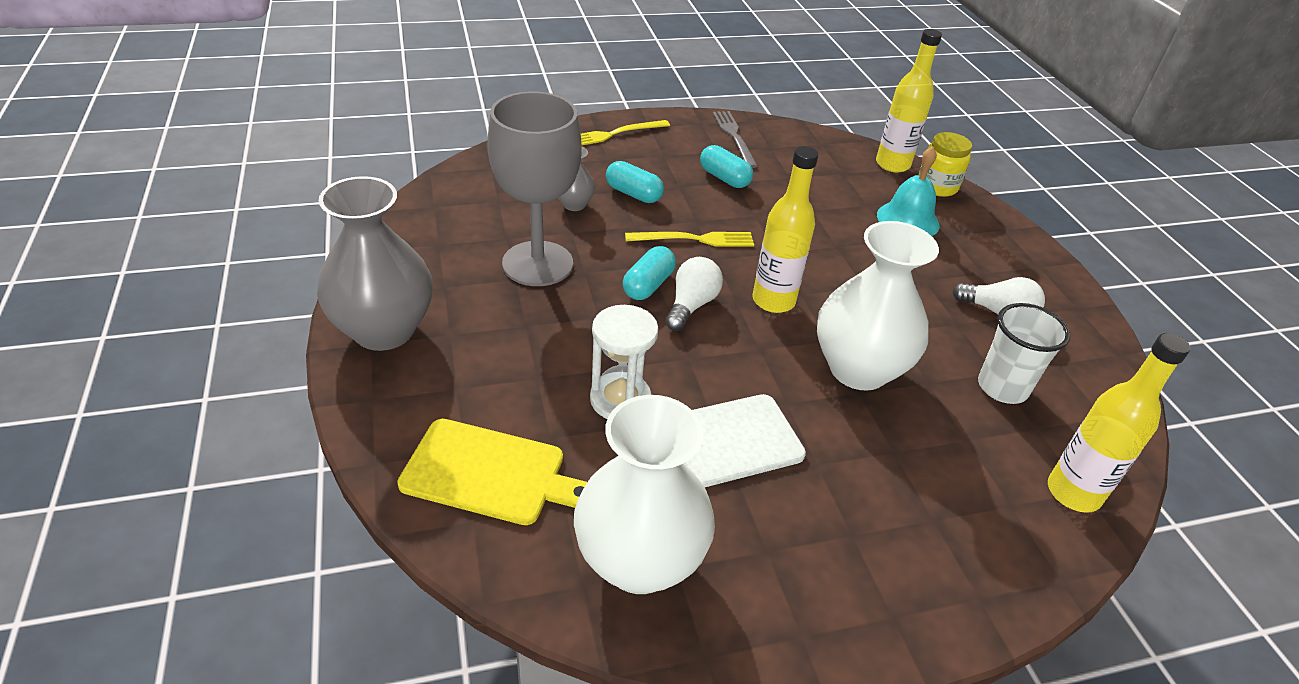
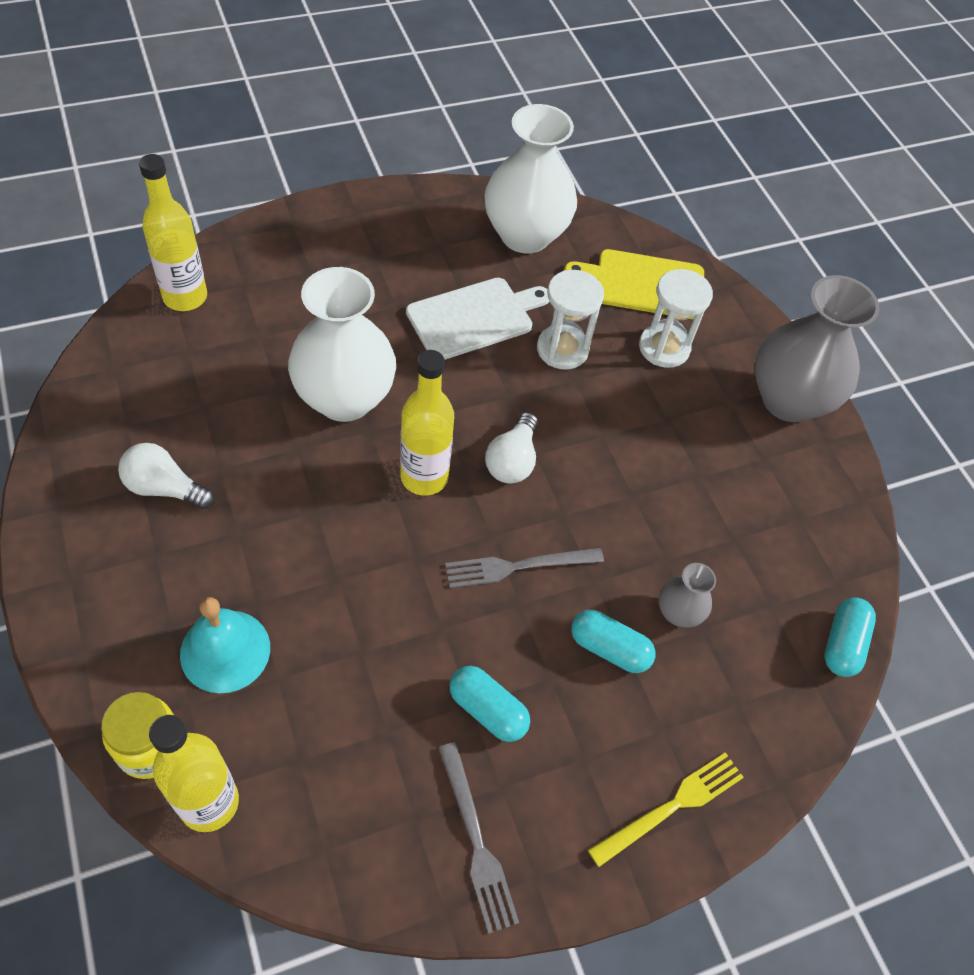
camera: 170 degrees right, 15 degrees up
grey goblet [487,91,582,286] -> none
turquoise capsule [623,246,676,300] -> turquoise capsule moved to [825,597,876,677]
yellow fork [625,232,754,247] -> grey fork [445,548,604,588]
white cup [978,303,1070,404] -> none
none -> white hourglass [639,269,713,368]

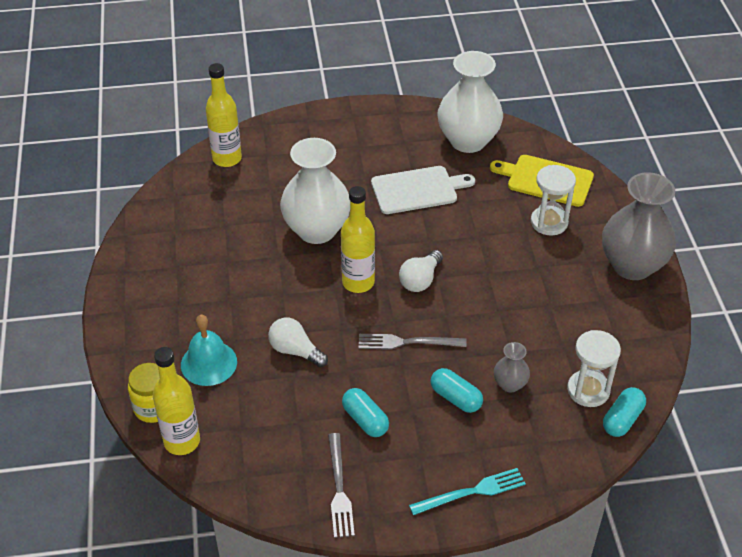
camera: 20 degrees right, 10 degrees down
white light bulb [118,443,214,509] -> white light bulb moved to [268,317,328,367]
white hourglass [537,270,604,370] -> white hourglass moved to [567,330,621,407]
yellow fork [588,752,744,867] -> turquoise fork [409,468,526,515]

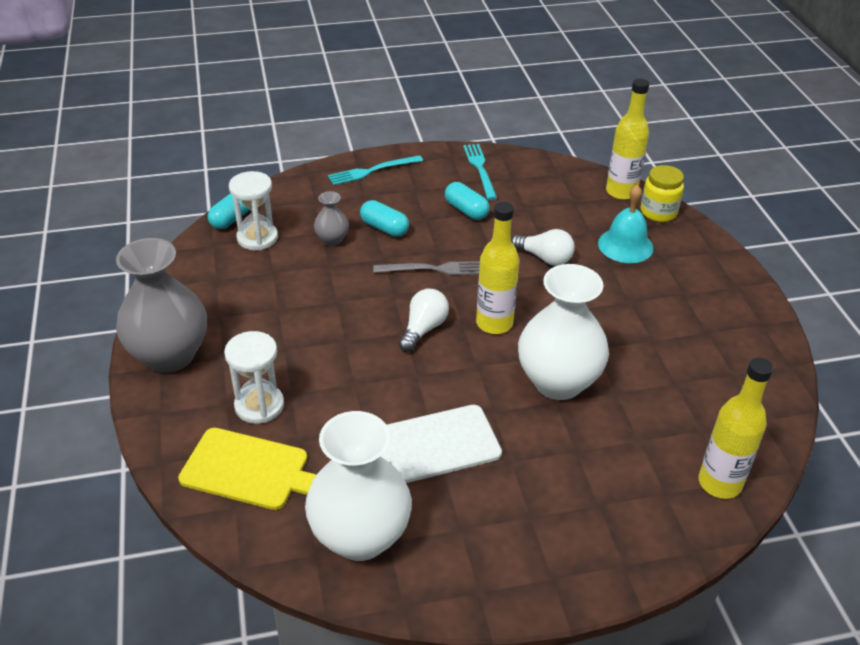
camera: 175 degrees right, 5 degrees down
grey fork [328,433,355,538] -> turquoise fork [463,144,497,200]

